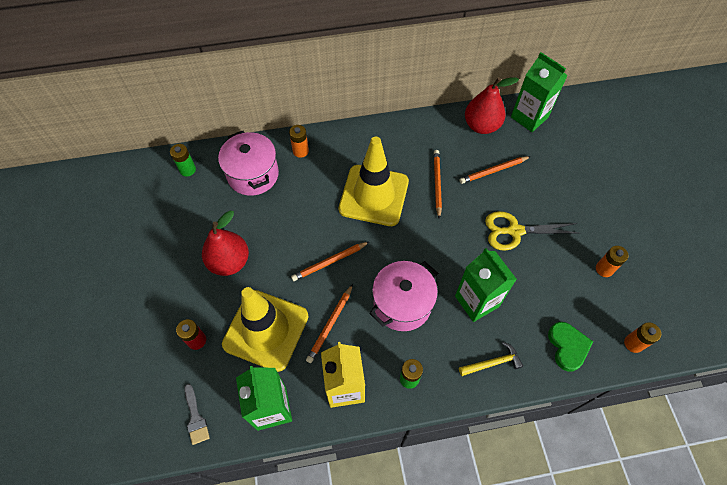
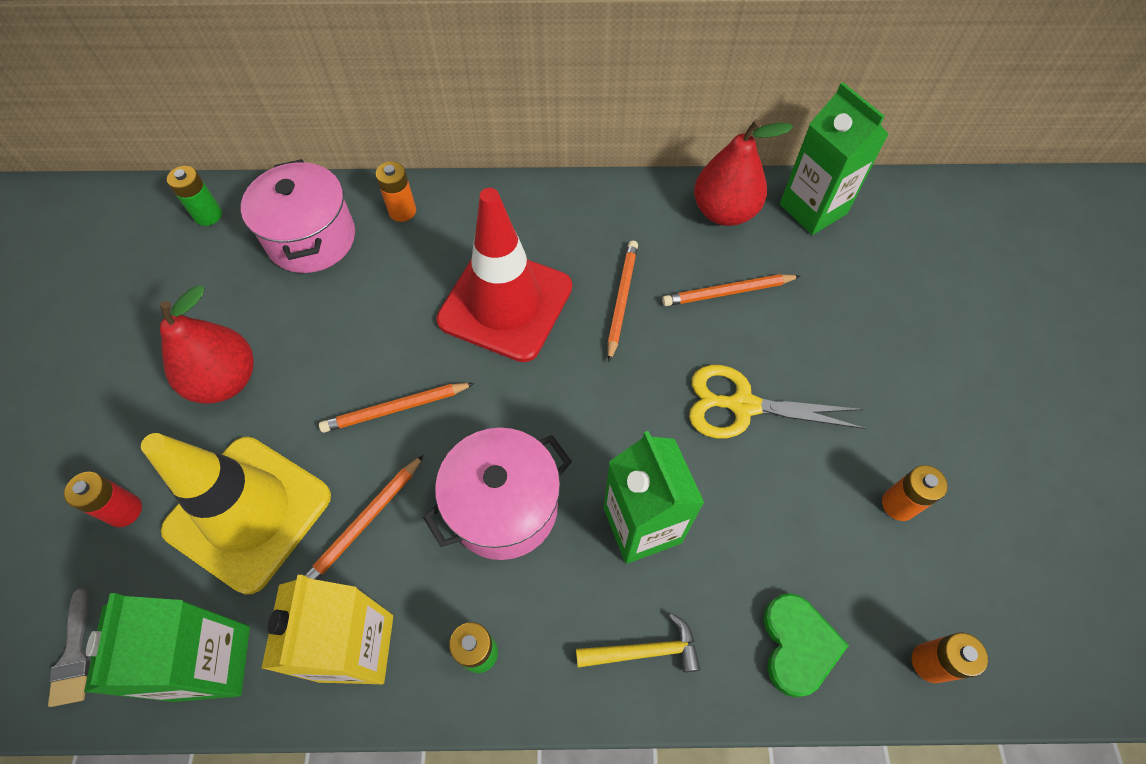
camera: 10 degrees right, 0 degrees up
yellow traffic cone [339,137,409,226] -> red traffic cone [436,188,572,362]

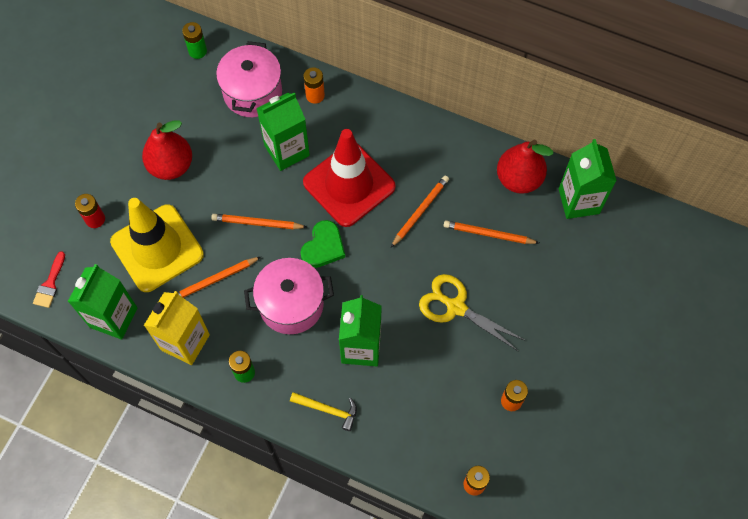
camera: 25 degrees right, 5 degrees up
grey brush [48,588,90,707] -> red brush [33,251,65,308]
green heart [763,593,849,697] -> green heart moved to [301,220,345,268]
none -> green carton [256,92,310,171]

